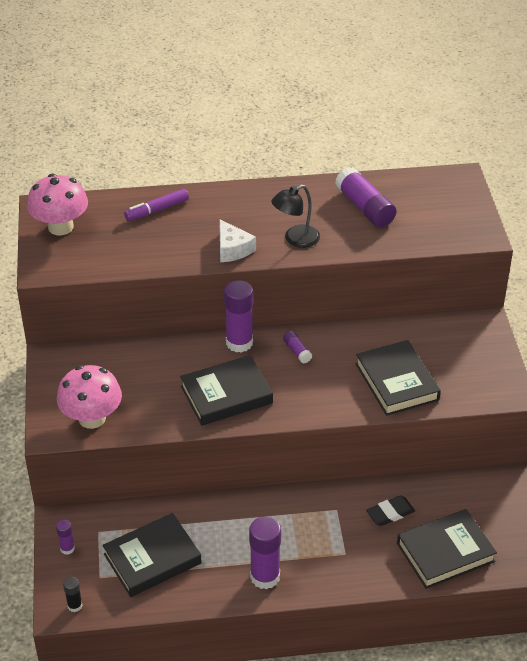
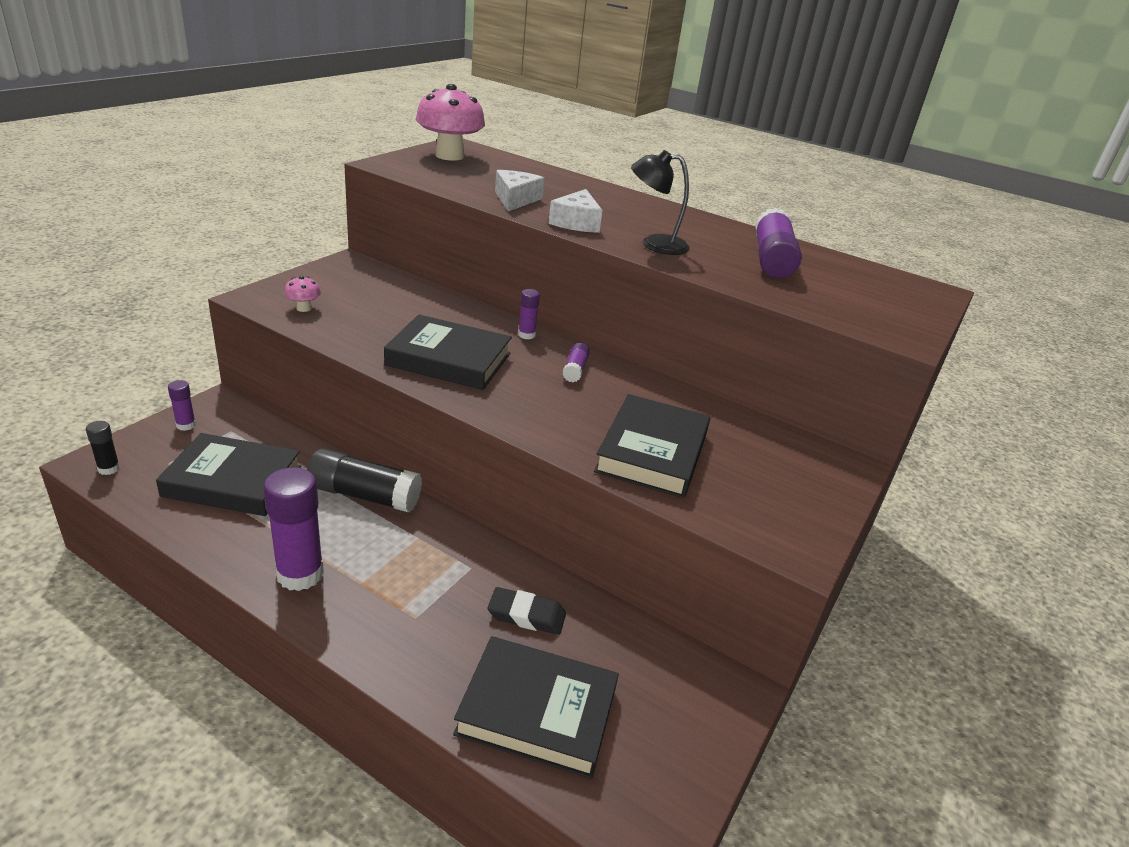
camera: 35 degrees right, 10 degrees down
pink mushroom [57,365,122,429] -> pink mushroom [284,276,321,312], size x0.44
purple marker [124,189,189,221] -> none
purple glue stick [224,280,253,353] -> purple glue stick [518,289,540,339], size x0.49
none -> black glue stick [307,448,422,512]
none -> white cheese [495,170,544,212]

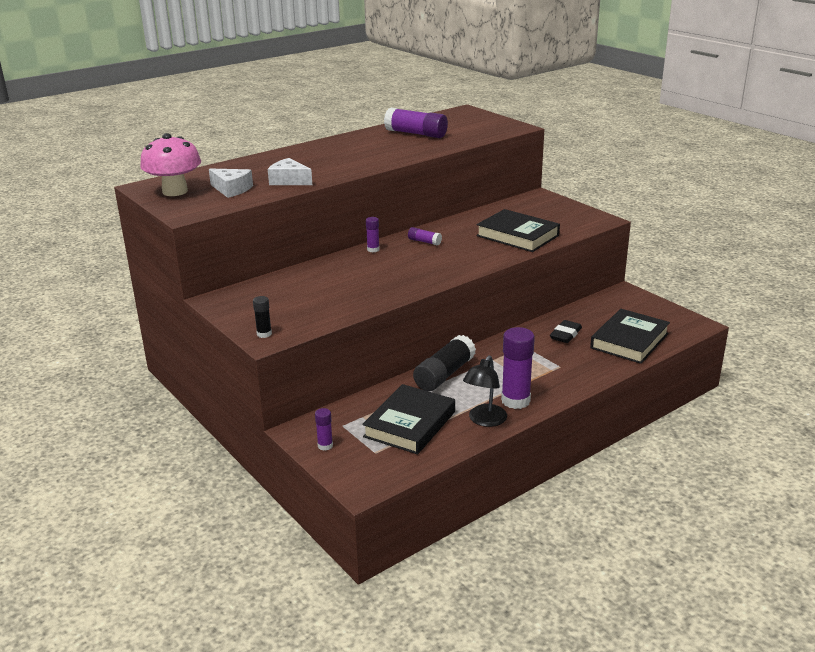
camera: 65 degrees left, 5 degrees down
black glue stick [86,421,120,475] -> black glue stick moved to [253,296,272,338]
pink mushroom [284,276,321,312] -> none
black book [384,315,512,390] -> none
white cheese [548,189,603,233] -> white cheese moved to [209,168,253,198]
black lamp [631,150,690,255] -> black lamp moved to [463,355,507,427]

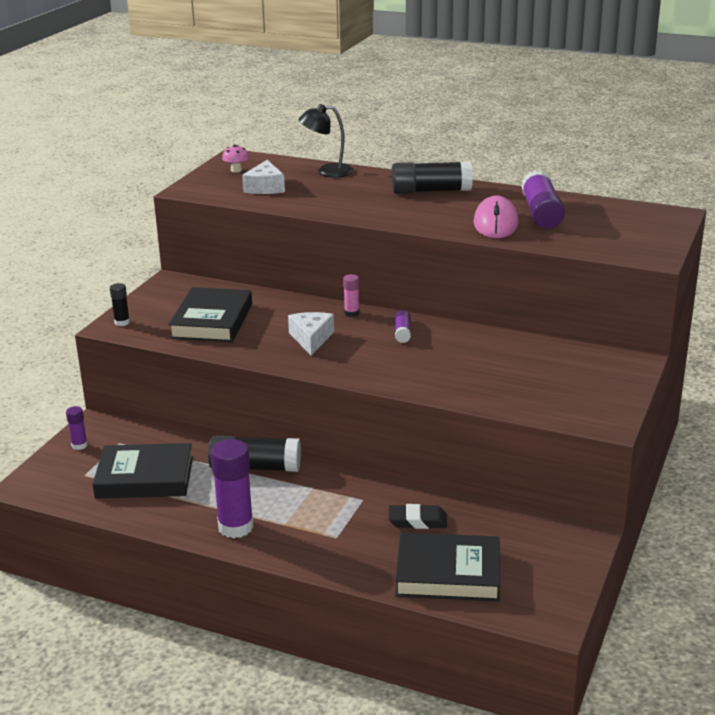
camera: 60 degrees right, 0 degrees up
pink mushroom [140,133,201,196] -> pink mushroom [222,144,249,173], size x0.44
white cheese [268,158,312,185] -> white cheese moved to [288,312,334,355]
purple glue stick [366,217,380,253] -> pink glue stick [343,274,359,317]
black lamp [463,355,507,427] -> black lamp moved to [299,104,354,177]
black book [476,209,560,252] -> black book moved to [168,287,252,342]
none -> black glue stick [392,161,473,194]
none -> pink mouse [474,195,519,238]

